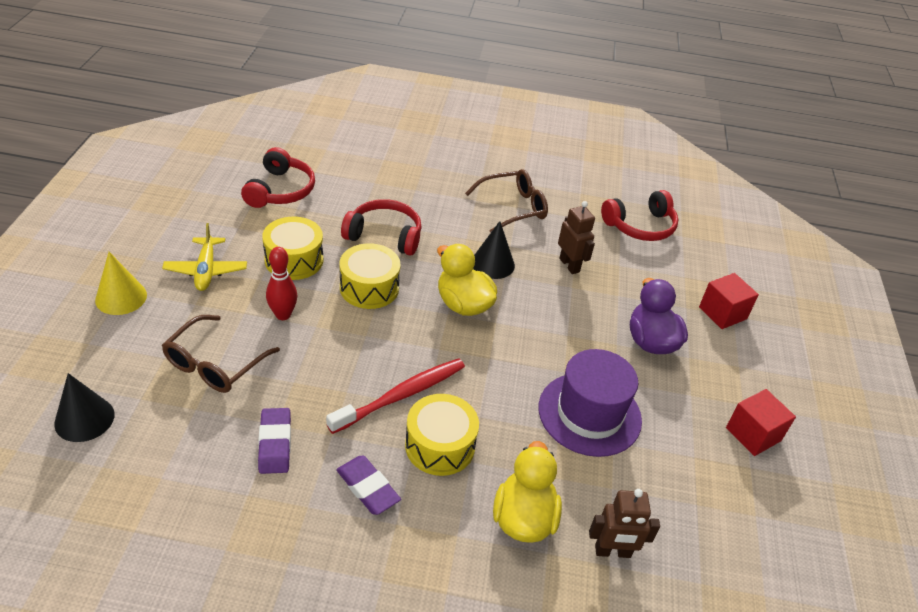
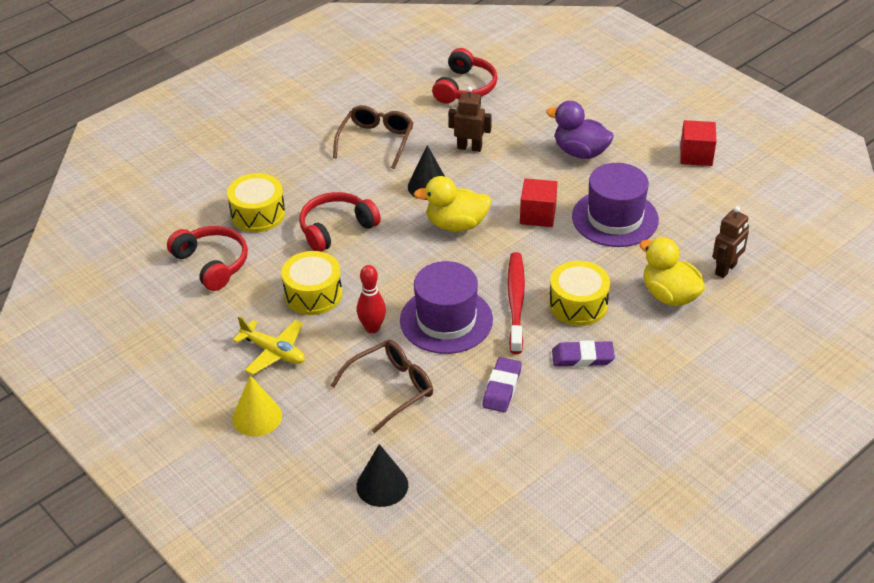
camera: 45 degrees left, 0 degrees up
brown glasses [162,315,280,393] -> brown glasses turned 105 degrees counterclockwise [330,340,433,433]
purple eraser [258,408,291,474] -> purple eraser turned 75 degrees clockwise [482,357,522,412]
yellow drum [339,243,401,309] -> yellow drum moved to [227,173,285,232]
red cube [699,273,759,329] -> red cube moved to [520,178,557,227]
none -> purple hat [400,261,493,354]

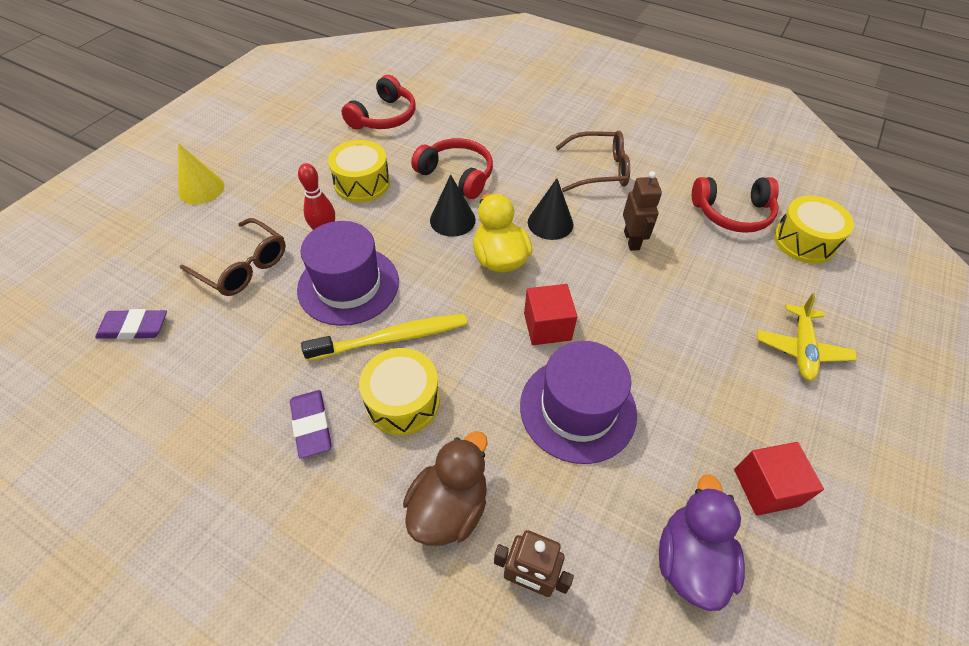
camera: 70 degrees right, 10 degrees up
yellow drum [227,173,285,232] -> yellow drum moved to [774,196,854,264]
yellow plane [233,316,305,375] -> yellow plane moved to [757,293,857,381]
black cone [356,444,408,507] -> black cone moved to [430,175,476,237]
purple eraser [482,357,522,412] -> purple eraser moved to [95,309,167,339]
red toothbrush [507,252,525,354] -> yellow toothbrush [301,314,467,361]
purple duck [546,101,614,159] -> purple duck moved to [659,474,745,611]
yellow duck [640,237,705,306] -> brown duck [403,431,488,546]

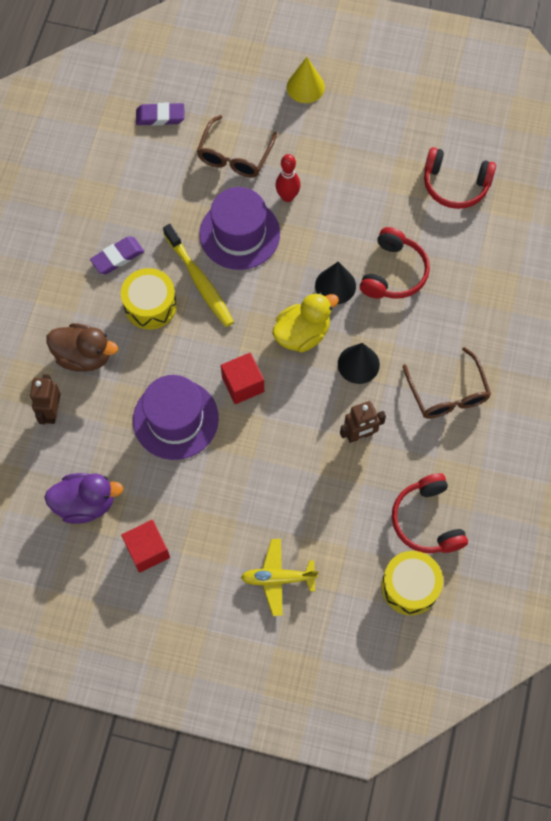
camera: 75 degrees right, 15 degrees up
purple eraser [95,309,167,339] -> purple eraser turned 75 degrees counterclockwise [136,102,184,126]
yellow drum [328,140,390,203] -> none

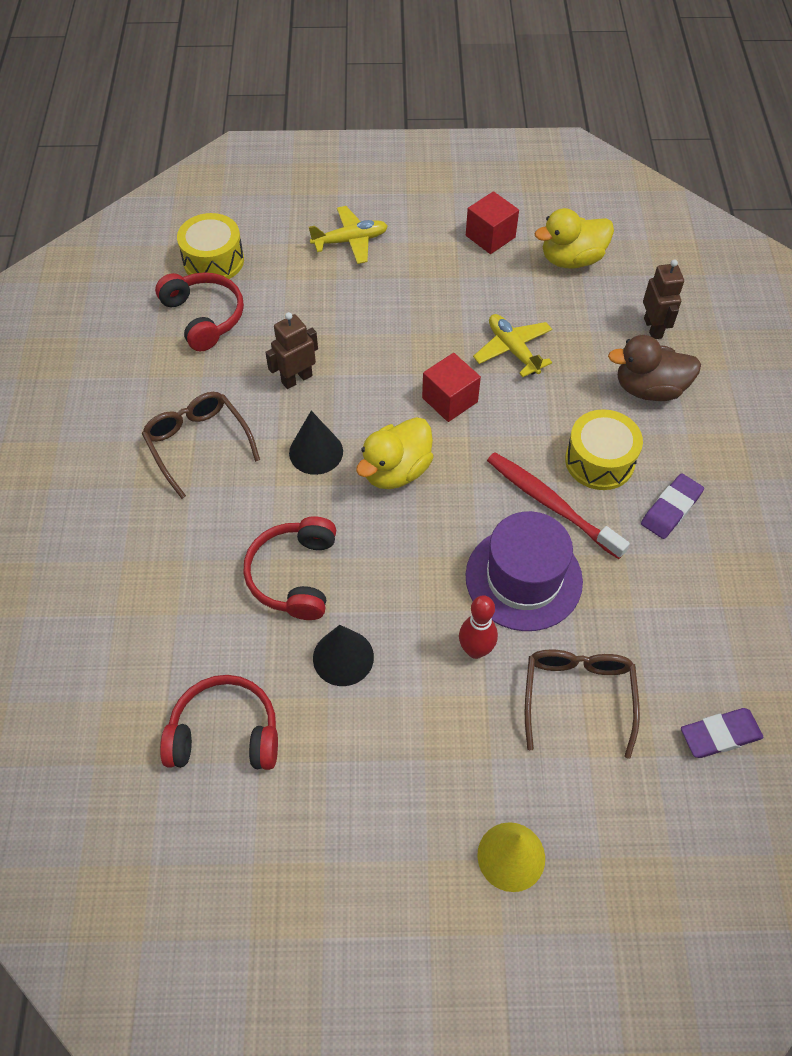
camera: 165 degrees right, 10 degrees down
purple duck [44,473,124,524] -> yellow duck [535,208,614,268]
purple hat [133,375,219,460] -> yellow plane [473,314,552,377]
yellow toothbrush [163,224,234,327] -> red toothbrush [487,452,630,559]
black cone [315,262,356,304] -> black cone moved to [313,625,374,686]

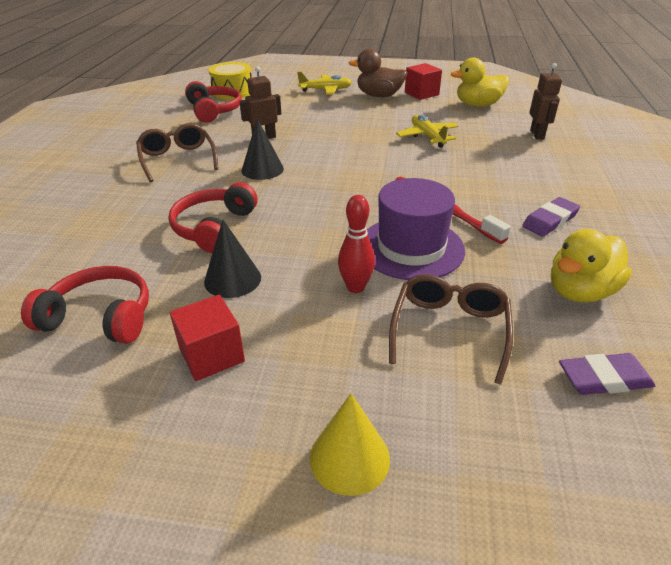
camera: 10 degrees right, 20 degrees down
yellow duck [356,417,434,489] -> yellow duck moved to [551,229,632,303]
red cube [422,353,481,422] -> red cube moved to [170,295,245,381]
yellow drum [565,409,643,490] -> none
brown duck [608,335,701,401] -> brown duck moved to [349,49,407,97]

